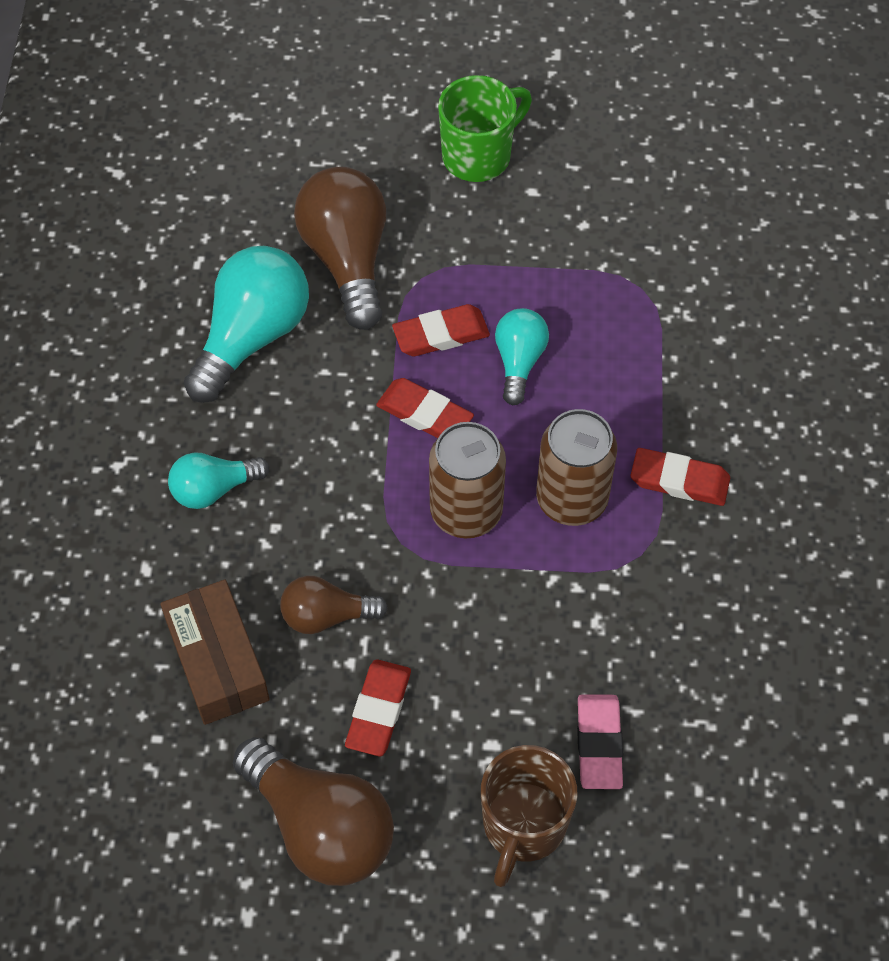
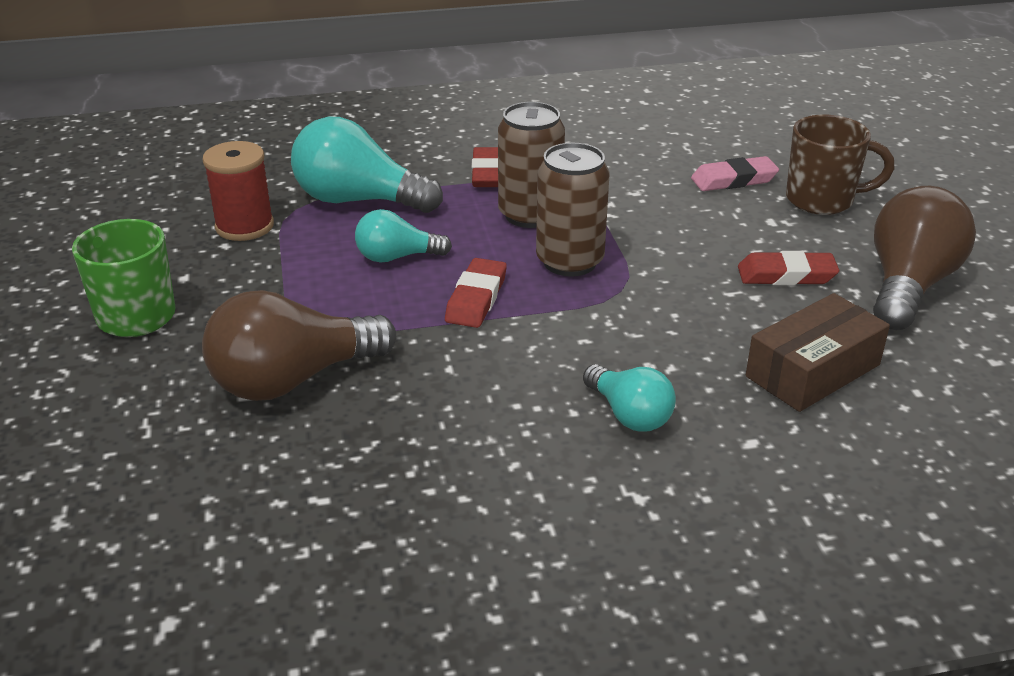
camera: 105 degrees left, 25 degrees down
turquoise light bulb [184,246,309,403] -> turquoise light bulb moved to [291,117,443,213]
brown light bulb [280,576,388,634] -> none
red eraser [392,304,490,356] -> none
none -> red spool [203,141,274,241]

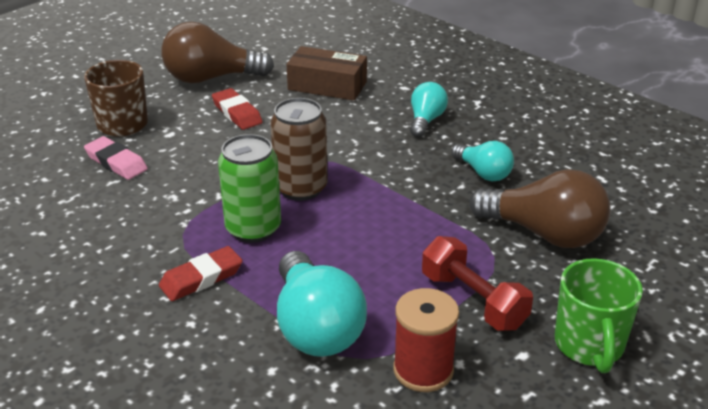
camera: 125 degrees left, 0 degrees up
turquoise light bulb [355,209,452,262] -> turquoise light bulb moved to [452,141,514,181]
red eraser [445,258,507,328] -> none
brown can [498,102,565,228] -> green can [218,134,281,243]
none -> red dumbbell [422,236,533,331]

